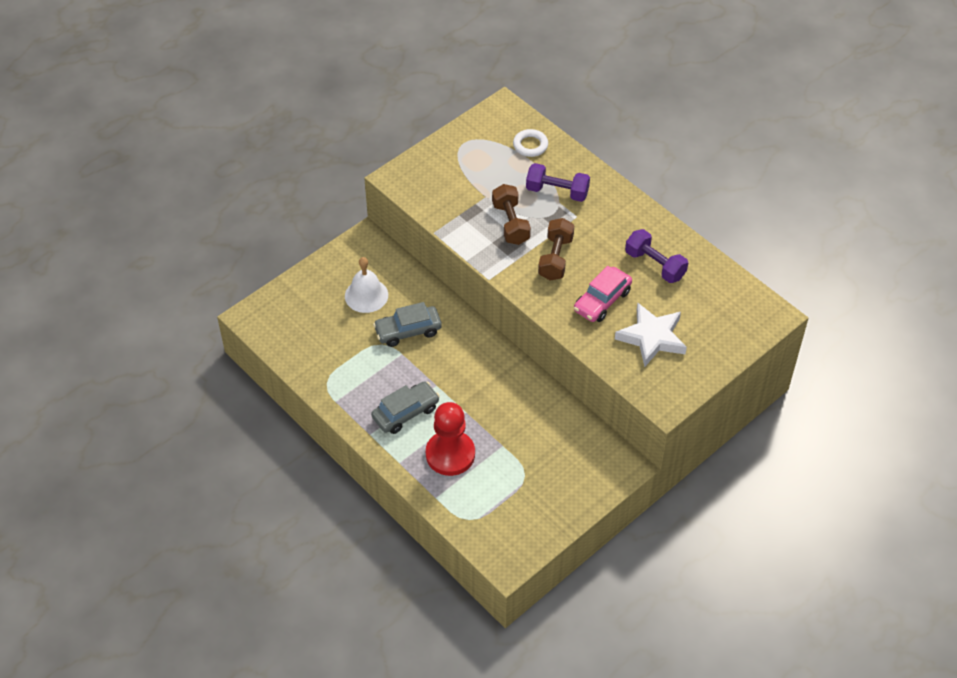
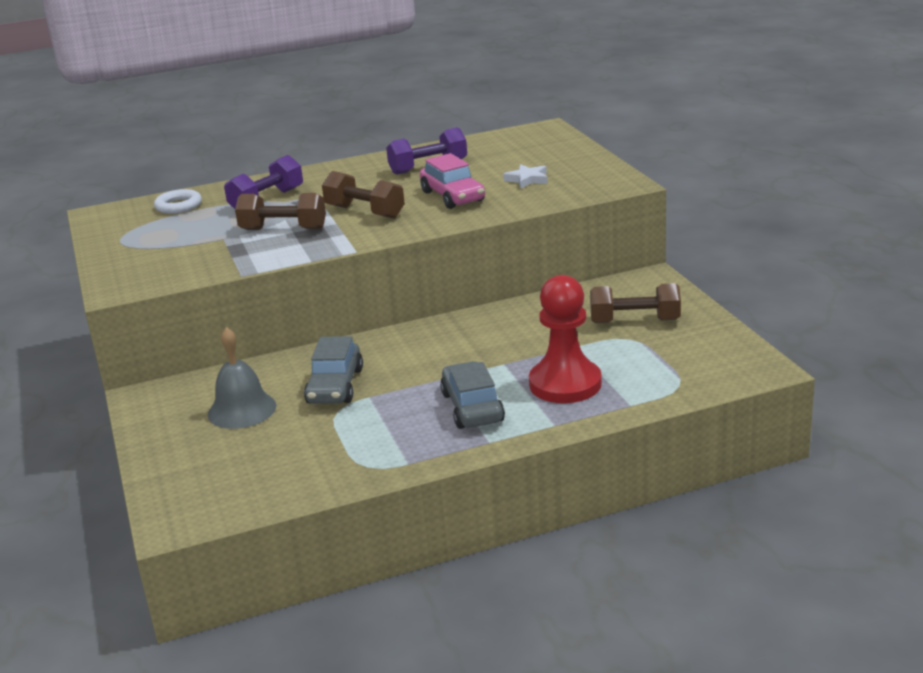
camera: 65 degrees left, 25 degrees down
white bell [345,257,388,313] -> grey bell [208,327,276,429]
white star [615,303,687,367] -> white star [503,164,548,189], size x0.52
none -> brown dumbbell [590,283,681,323]

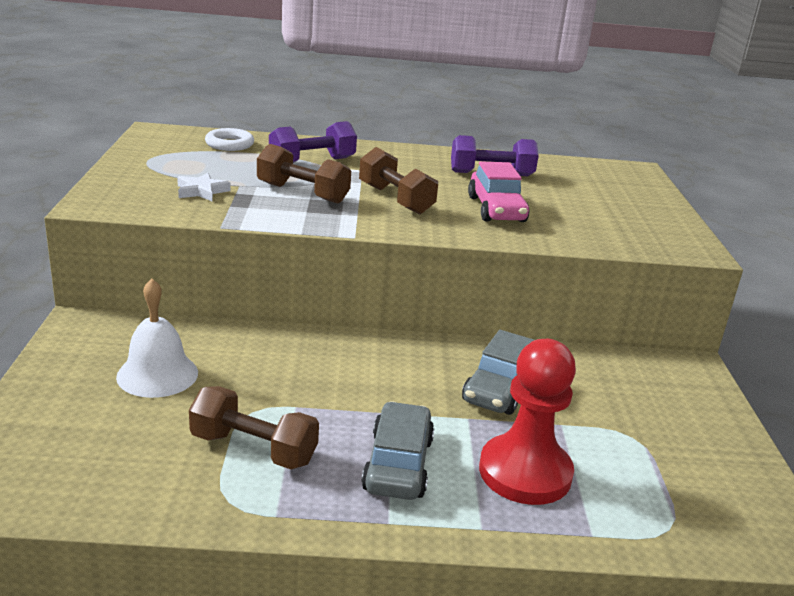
camera: 15 degrees right, 0 degrees up
grey bell [208,327,276,429] -> white bell [116,278,198,398]
grey car [304,336,363,404] -> grey car moved to [462,330,534,415]
white star [503,164,548,189] -> white star moved to [177,173,231,201]
brown dumbbell [590,283,681,323] -> brown dumbbell moved to [189,386,319,469]

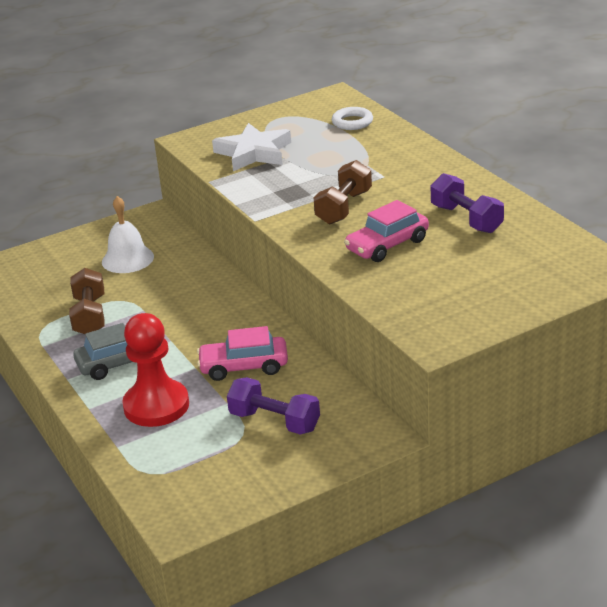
camera: 65 degrees right, 5 degrees up
white star [177,173,231,201] -> white star [212,123,291,171], size x1.91
brown dumbbell [257,144,351,204] -> none
purple dumbbell [269,121,357,163] -> purple dumbbell moved to [227,377,320,435]
grey car [462,330,534,415] -> pink car [197,326,288,381]

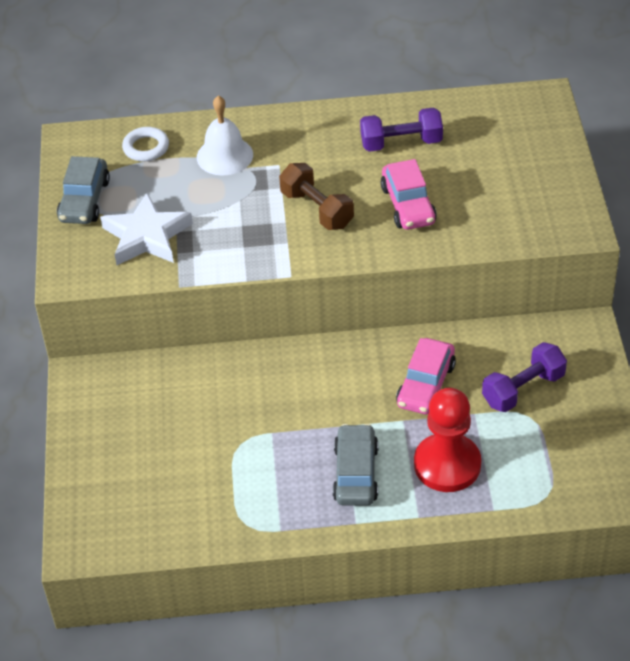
camera: 65 degrees left, 15 degrees up
brown dumbbell [69,268,105,334] -> none
white bell [102,196,154,273] -> white bell moved to [197,96,253,176]
none -> grey car [57,156,110,224]

